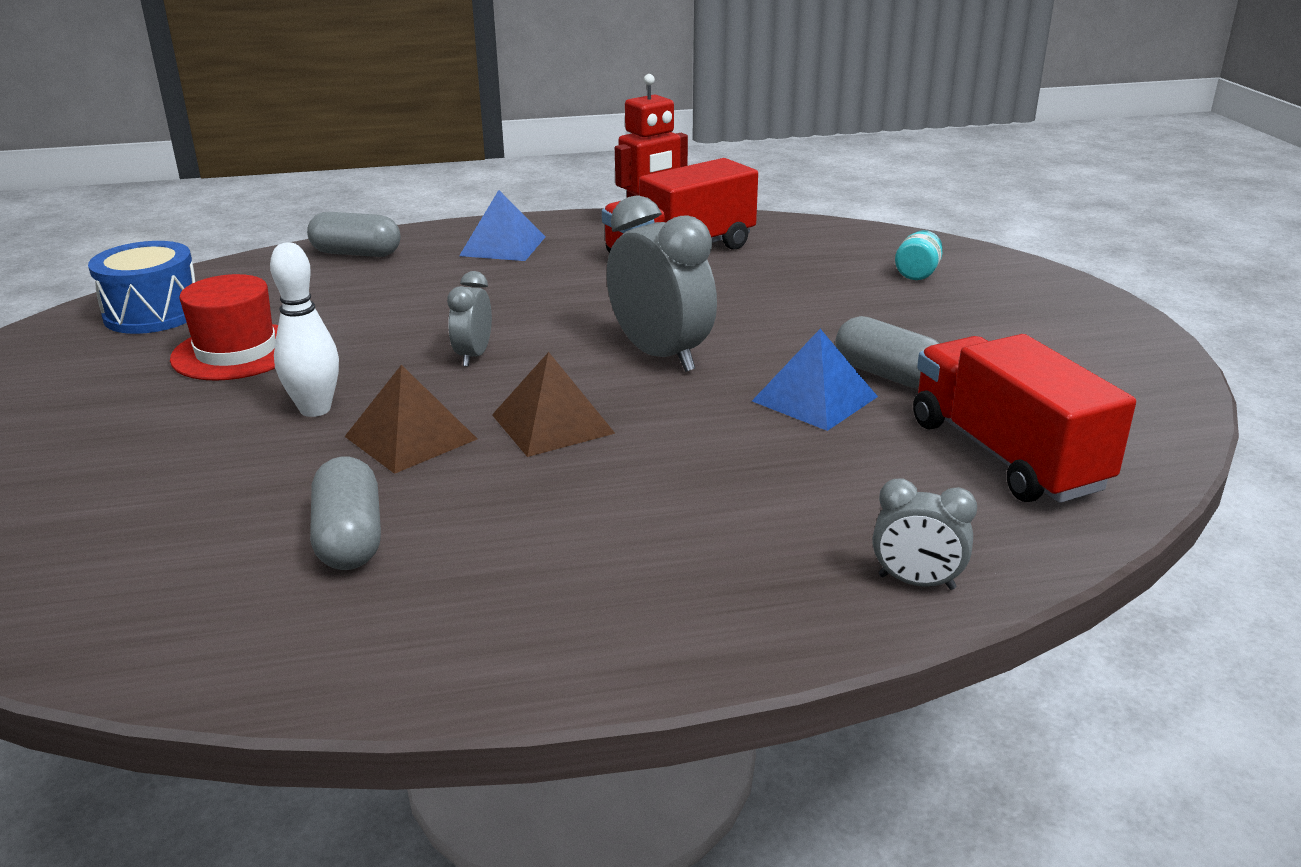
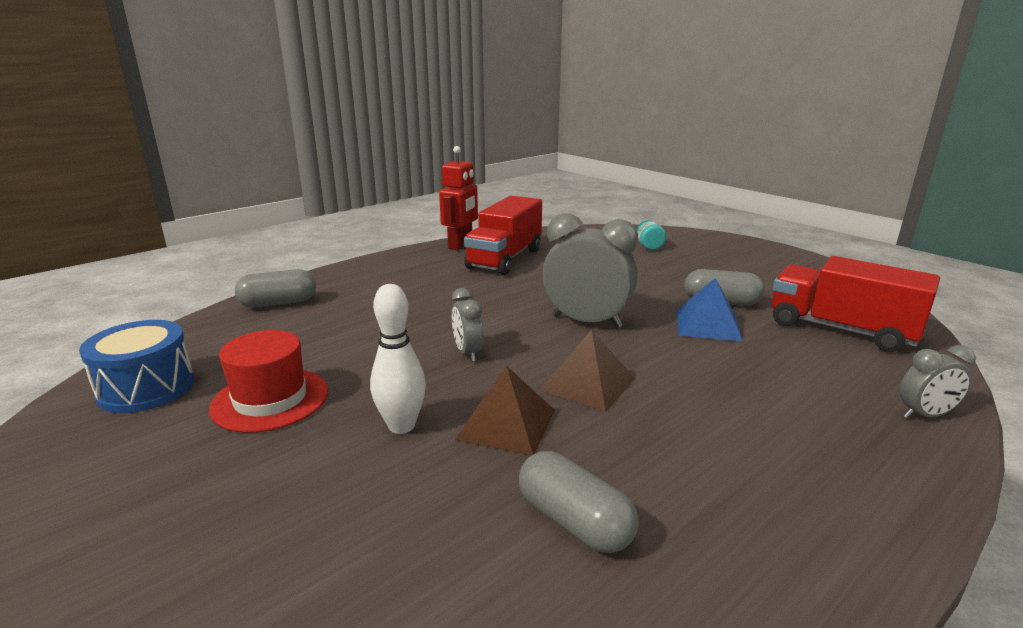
camera: 30 degrees left, 5 degrees down
blue pyramid [459,190,545,261] -> none

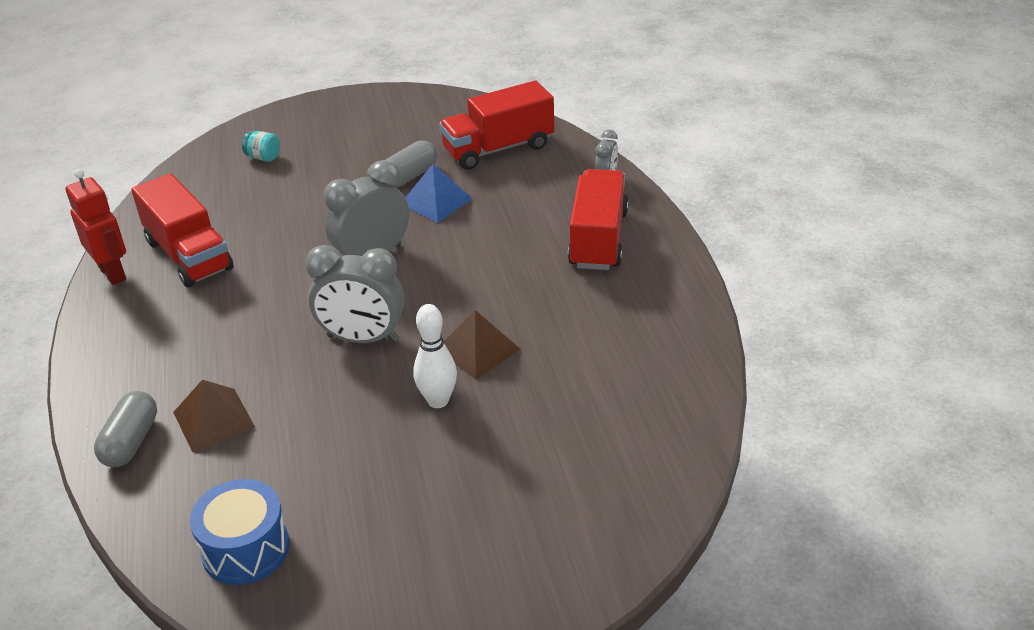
camera: 60 degrees left, 15 degrees up
red hat [209,330,328,433] -> none
grey clock [452,288,484,362] -> grey clock [305,245,404,343], size x1.87
grey capsule [519,451,639,553] -> none
brown pyramid [540,330,635,412] -> brown pyramid moved to [173,380,256,452]
none -> red truck [568,169,629,270]

